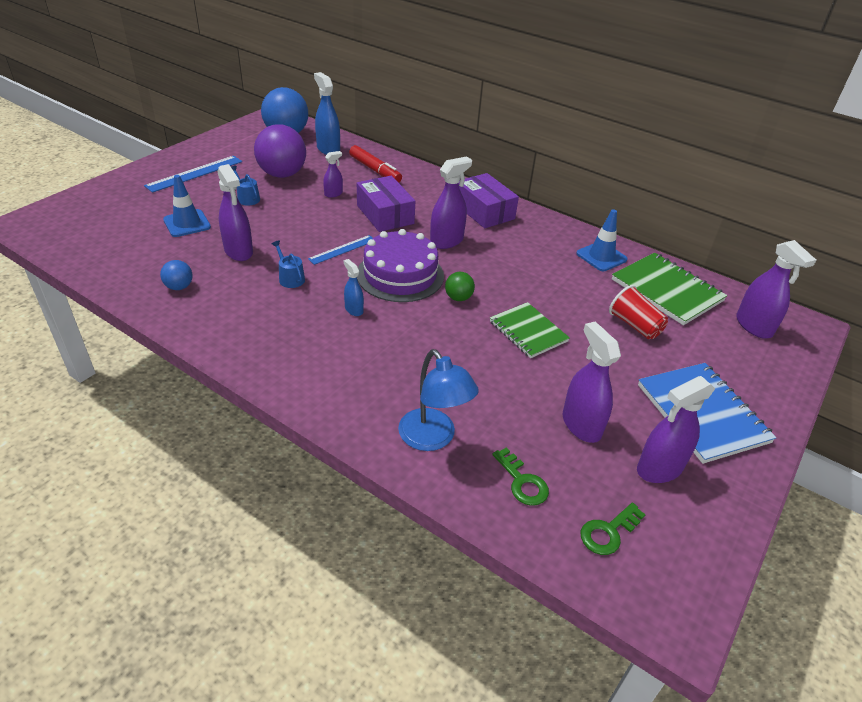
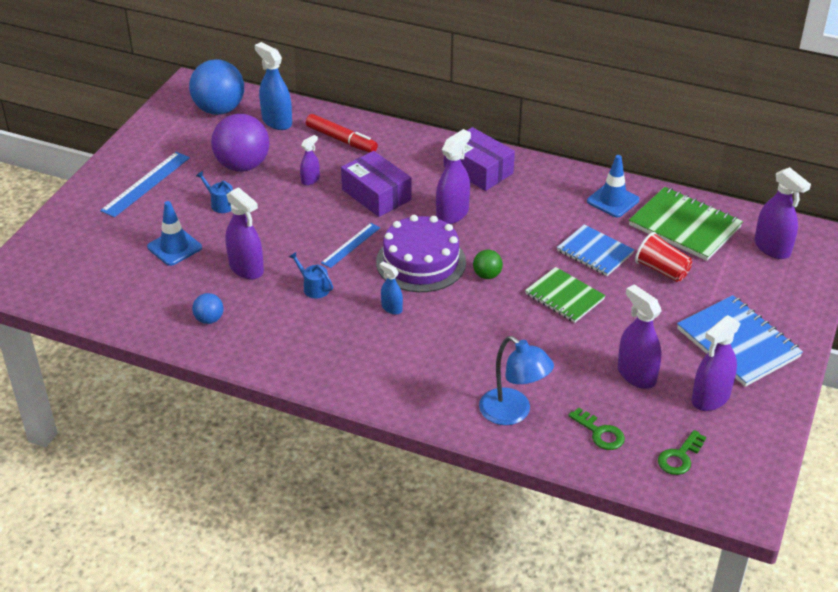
camera: 10 degrees left, 0 degrees up
none -> blue notebook [557,225,634,276]

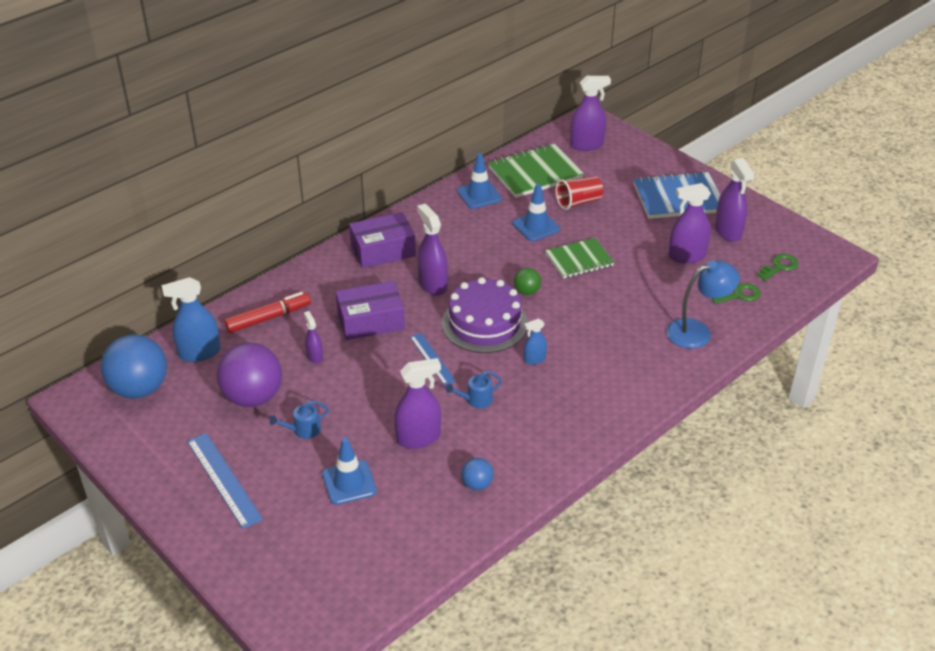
camera: 65 degrees left, 0 degrees up
blue notebook [557,225,634,276] -> blue traffic cone [513,184,560,241]
green key [658,430,706,475] -> green key turned 105 degrees counterclockwise [757,253,799,281]

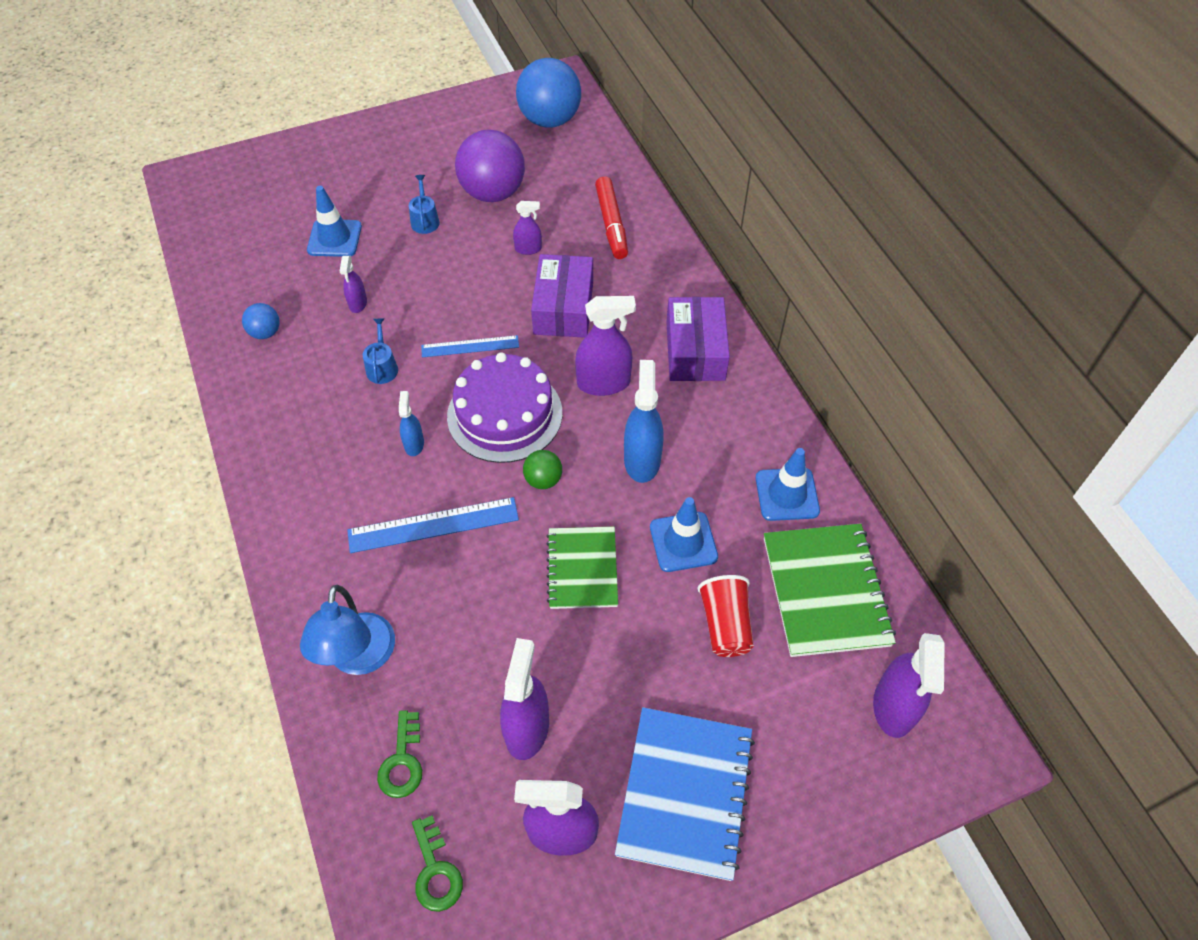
camera: 110 degrees right, 15 degrees up
blue spray bottle [162,277,221,362] -> blue spray bottle moved to [624,360,664,483]
blue ruler [187,433,263,529] -> blue ruler moved to [347,497,519,553]
purple spray bottle [394,358,441,449] -> purple spray bottle [340,256,367,313], size x0.55

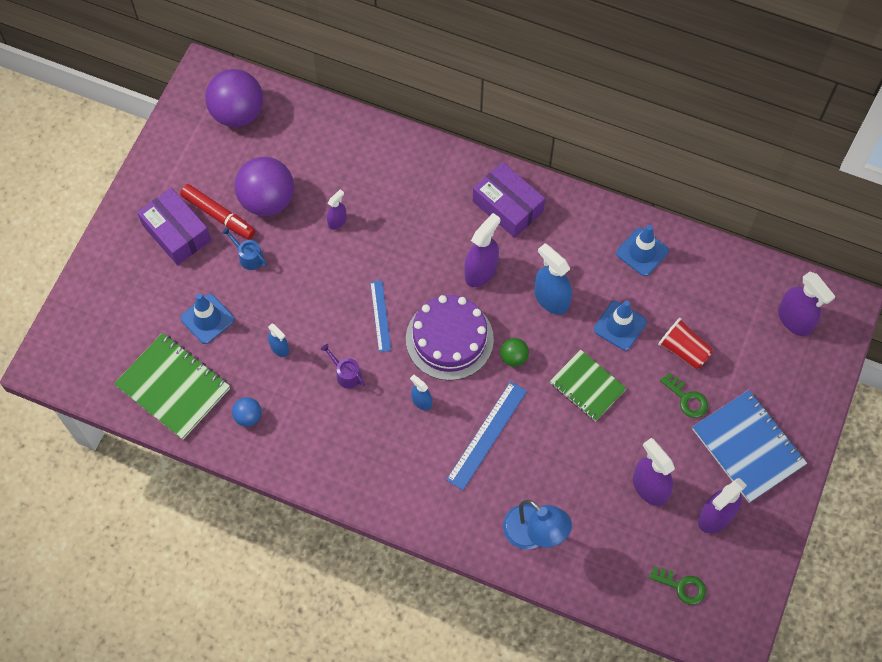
camera: 45 degrees left, 10 degrees up
purple spray bottle [340,256,367,313] -> blue spray bottle [268,323,289,357]
blue watering can [363,319,398,384] -> purple watering can [321,344,365,389]
green key [377,710,422,798] -> green key moved to [660,372,708,418]
blue ruler [421,335,519,357] -> blue ruler turned 45 degrees counterclockwise [370,281,391,352]
blue ball [516,58,581,128] -> purple ball [205,69,263,127]
purple box [531,254,593,338] -> purple box moved to [137,188,211,265]
red marker [595,176,628,259] -> red marker moved to [180,184,255,240]
green notebook [764,524,896,657] -> green notebook moved to [114,333,230,440]

